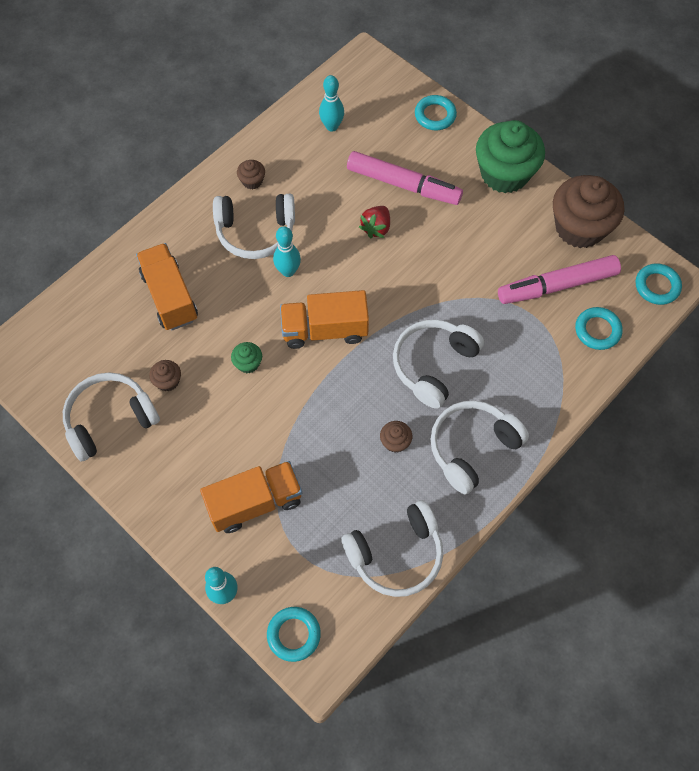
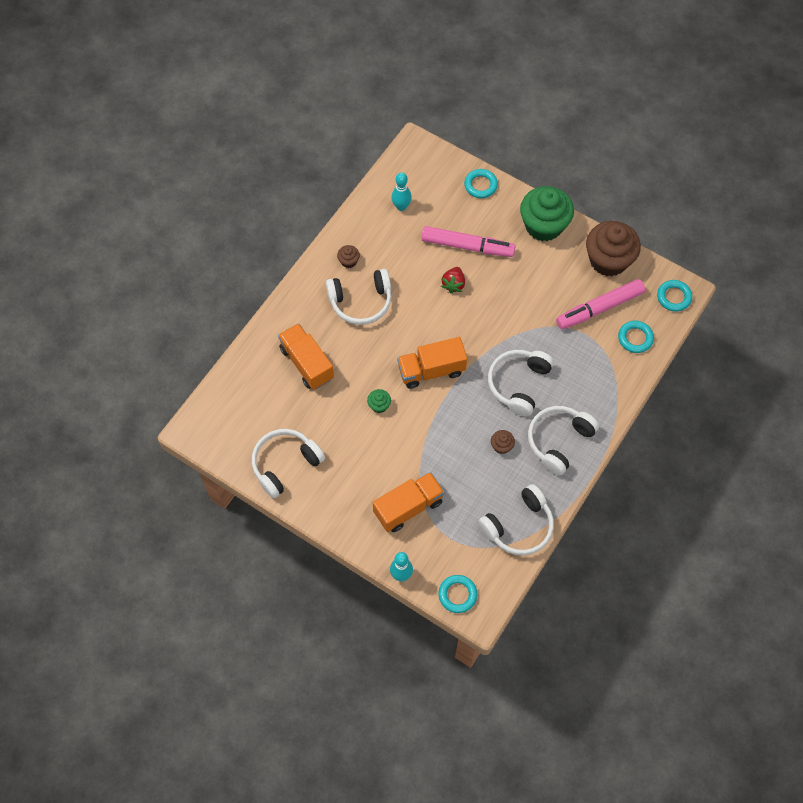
camera: 10 degrees left, 0 degrees up
brown cupcake [149,360,181,391] -> none
turquoise bowling pin [273,226,301,277] -> none

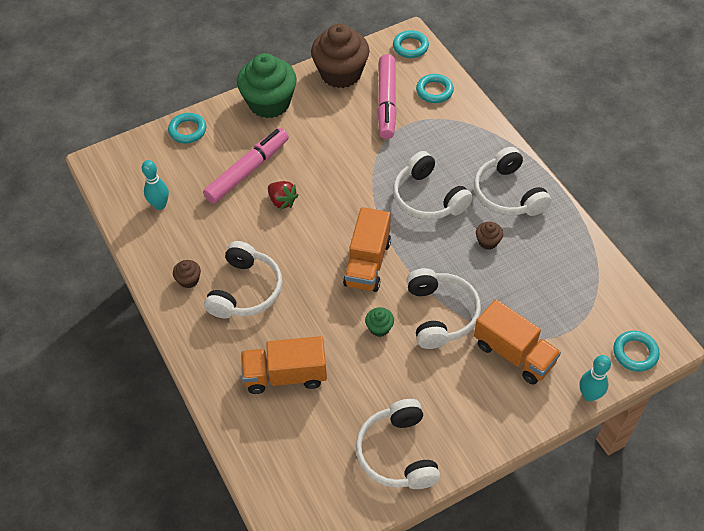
camera: 60 degrees left, 10 degrees down
orange truck [373,472,444,532] -> orange truck turned 135 degrees clockwise [474,299,561,385]
white headphones [479,484,554,556] -> white headphones moved to [407,268,481,349]

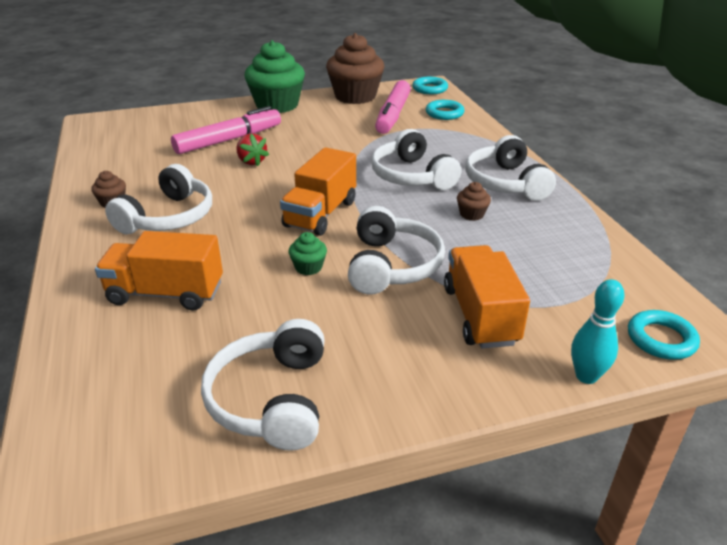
camera: 10 degrees right, 20 degrees down
turquoise bowling pin [142,160,169,210] -> none
turquoise ring [168,113,206,143] -> none
orange truck [474,299,561,385] -> orange truck turned 150 degrees counterclockwise [444,245,530,349]

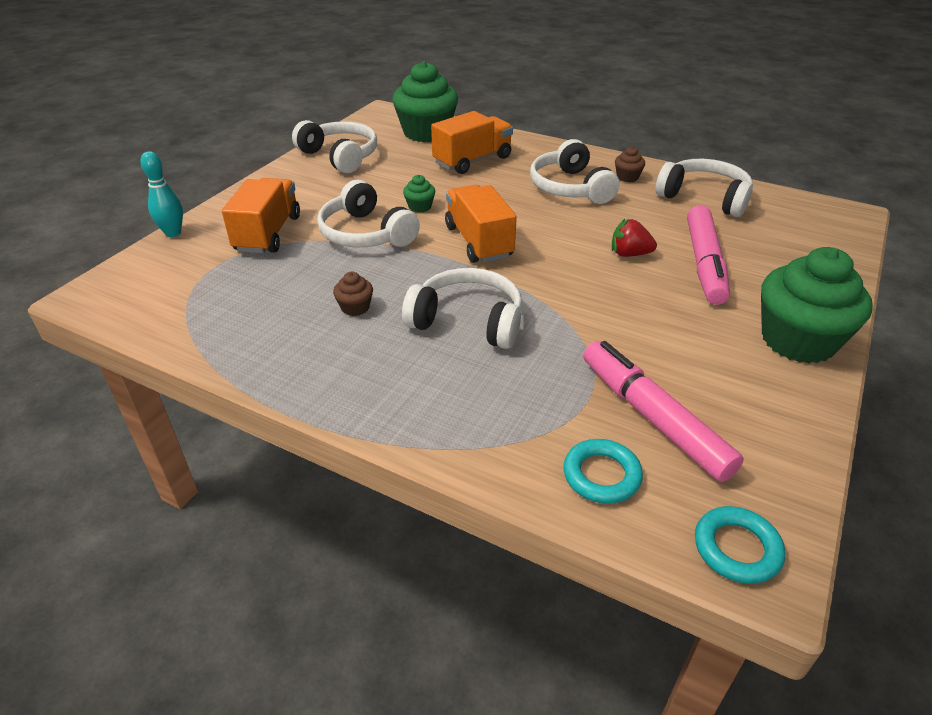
camera: 135 degrees right, 5 degrees up
brown cupcake [326,33,385,104] -> none
orange truck [444,245,530,349] -> orange truck turned 120 degrees counterclockwise [222,178,300,254]
white headphones [465,135,556,201] -> white headphones moved to [655,159,753,217]
turquoise ring [628,310,700,360] -> none
none -> green cupcake [392,61,458,142]

